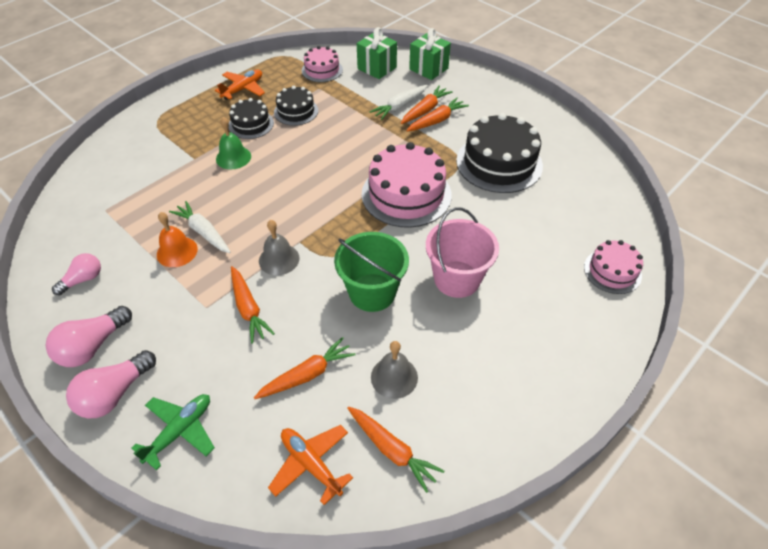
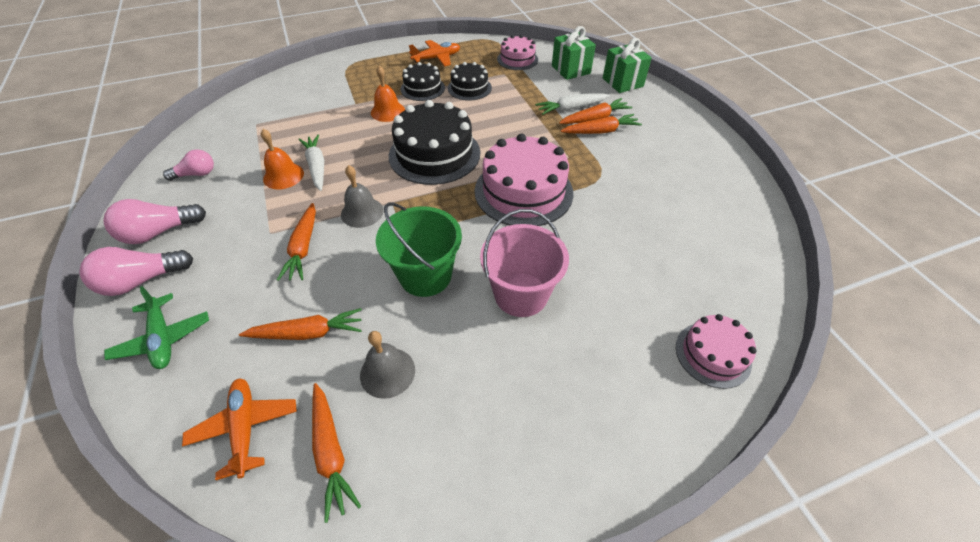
camera: 25 degrees right, 0 degrees up
green plane [132,394,215,470] -> green plane turned 90 degrees clockwise [104,286,209,369]
green bell [216,117,251,170] -> orange bell [371,66,405,122]
black cake [456,113,543,193] -> black cake moved to [389,100,480,185]

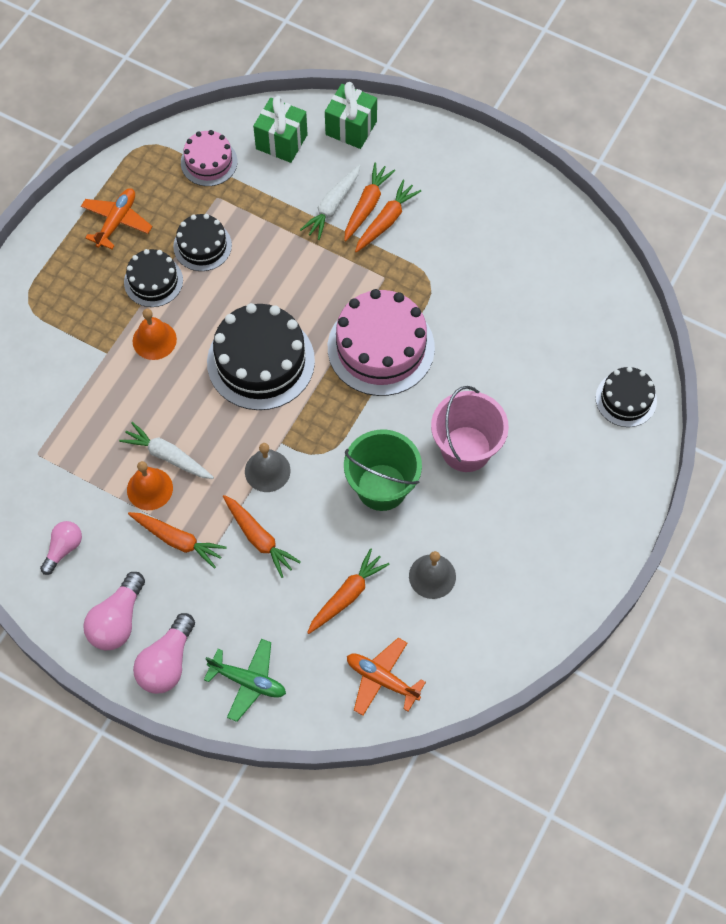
camera: 40 degrees left, 15 degrees up
orange carrot [312,383,361,523] -> orange carrot moved to [128,512,227,569]
pink cake [676,314,757,389] -> black cake [596,367,657,427]

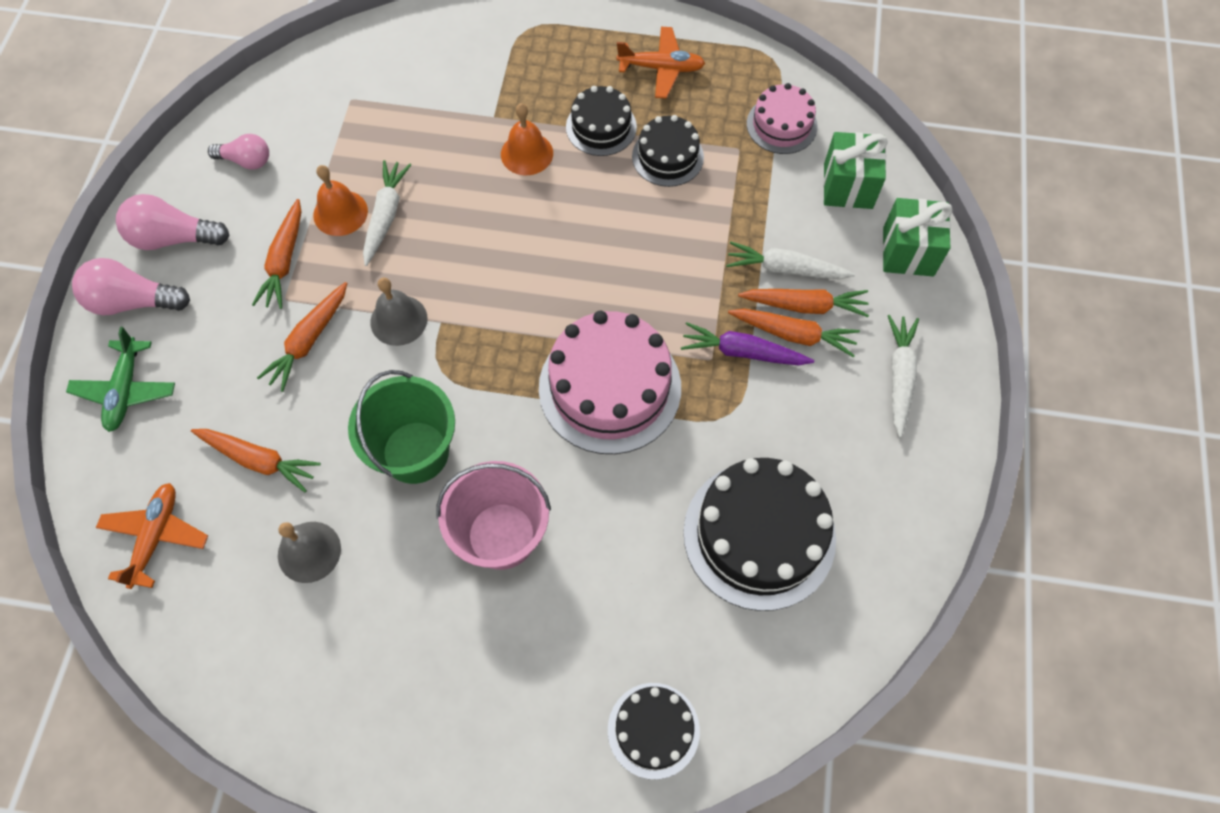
camera: 70 degrees right, 0 degrees up
black cake [207,303,315,410] -> black cake moved to [683,458,836,611]
none -> purple carrot [681,322,814,365]
none -> white carrot [888,315,919,438]

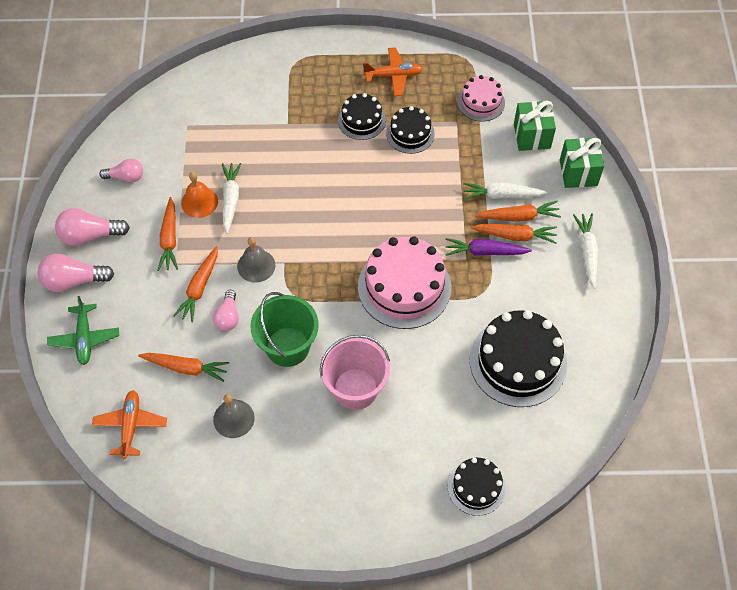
camera: 10 degrees left, 5 degrees down
orange bell [501,103,553,175] -> none
none -> pink light bulb [213,290,239,331]

